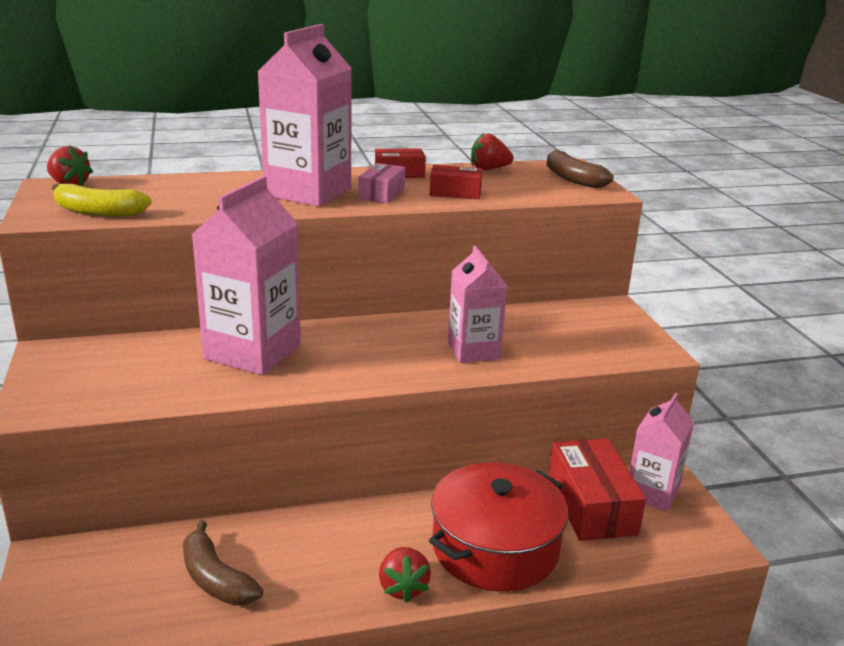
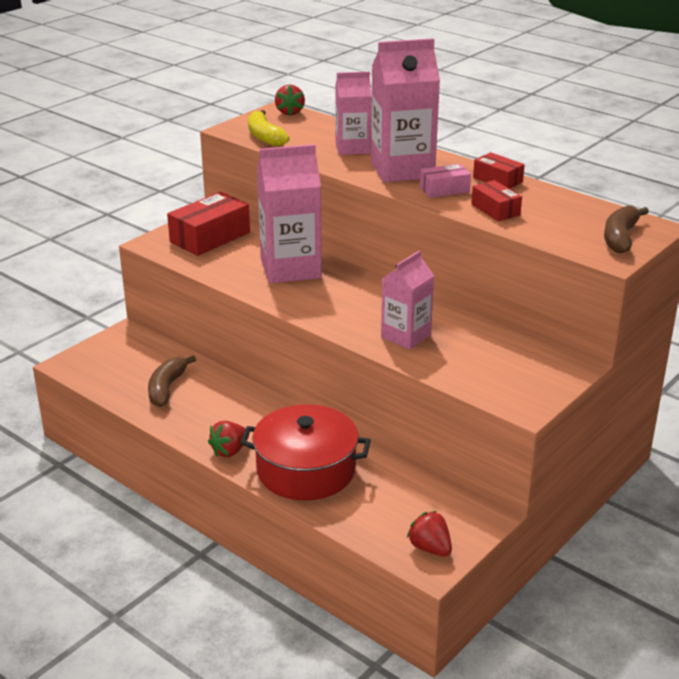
camera: 55 degrees right, 5 degrees up
red strawberry [471,133,514,170] -> red strawberry moved to [407,511,452,557]
red box [548,438,646,541] -> red box moved to [167,192,250,256]
pink carton [630,393,694,511] -> pink carton moved to [335,72,372,155]

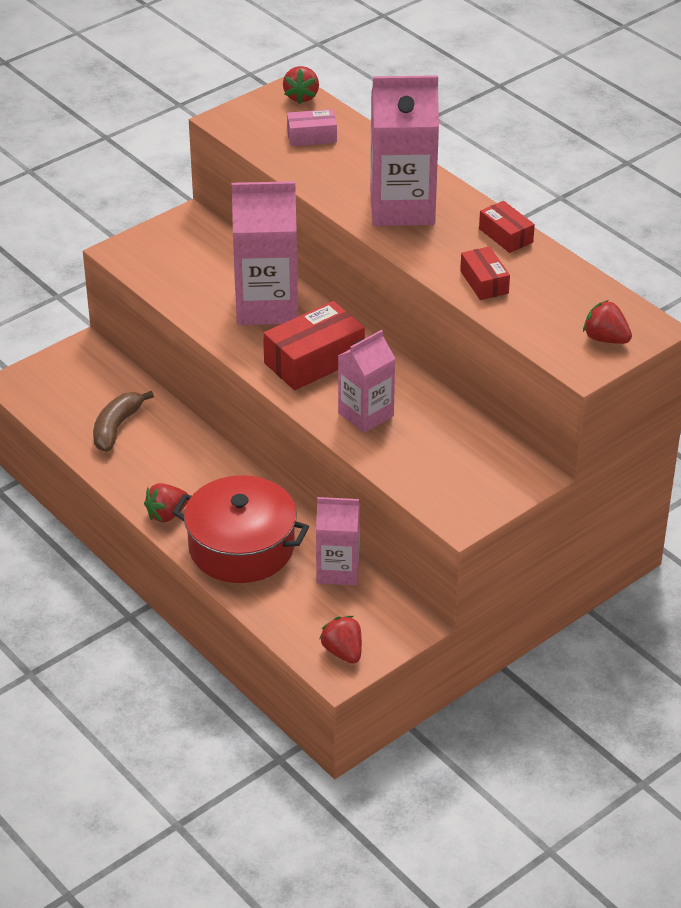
camera: 10 degrees right, 10 degrees up
red box [167,192,250,256] -> red box moved to [263,301,365,390]
yellow banana [248,110,289,147] -> none
pink carton [335,72,372,155] -> pink carton moved to [316,497,360,585]
pink box [420,164,471,198] -> pink box moved to [287,109,337,146]
brown banana [604,205,649,254] -> red strawberry [583,300,632,344]

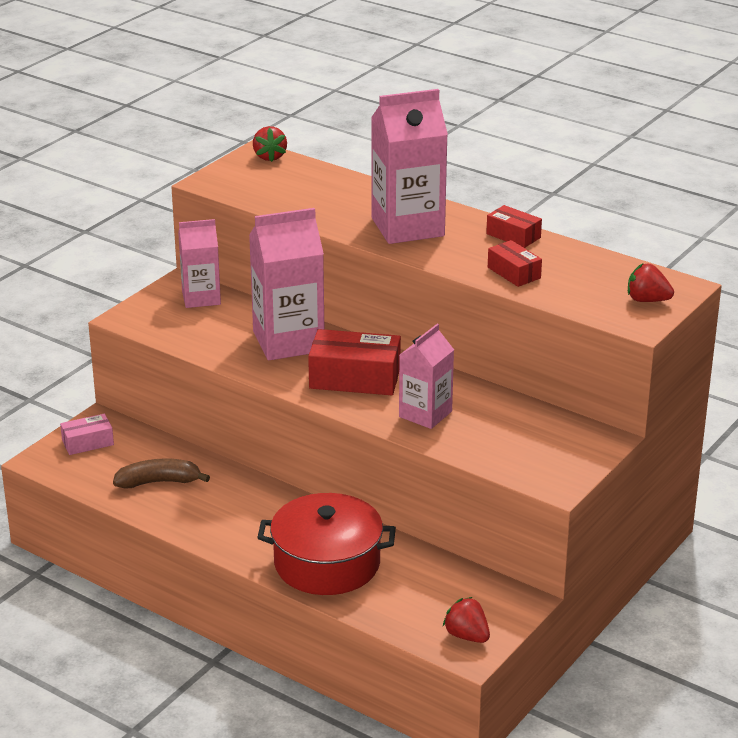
camera: 15 degrees left, 10 degrees down
brown banana [93,391,154,452] -> brown banana turned 75 degrees clockwise [113,458,210,489]
red strawberry [144,483,189,523] -> none
red box [263,301,365,390] -> red box turned 60 degrees clockwise [308,329,401,395]
pink box [287,109,337,146] -> pink box moved to [60,414,114,455]
pink carton [316,497,360,585] -> pink carton moved to [178,219,221,308]

